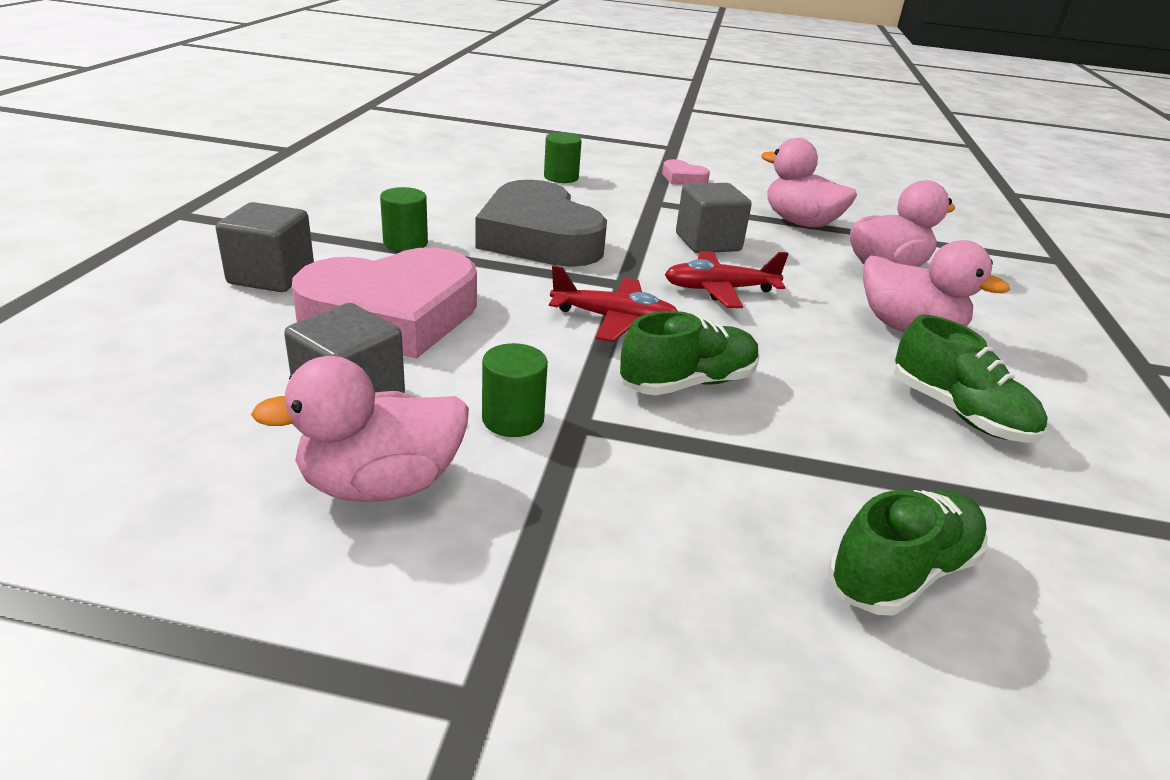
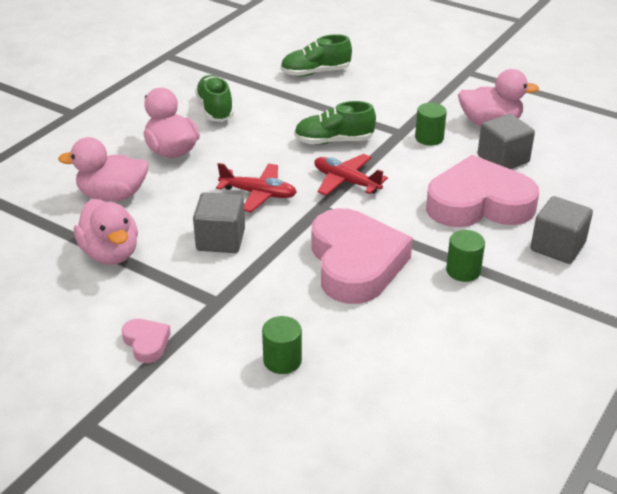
camera: 155 degrees left, 5 degrees up
grey heart [475,180,607,267] -> pink heart [311,208,413,304]

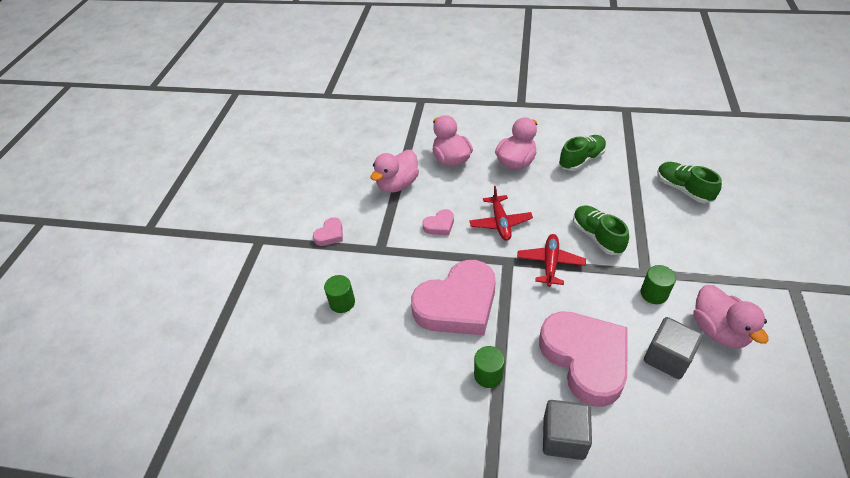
camera: 70 degrees right, 10 degrees up
grey cube [193,192,245,253] -> pink heart [422,209,454,235]

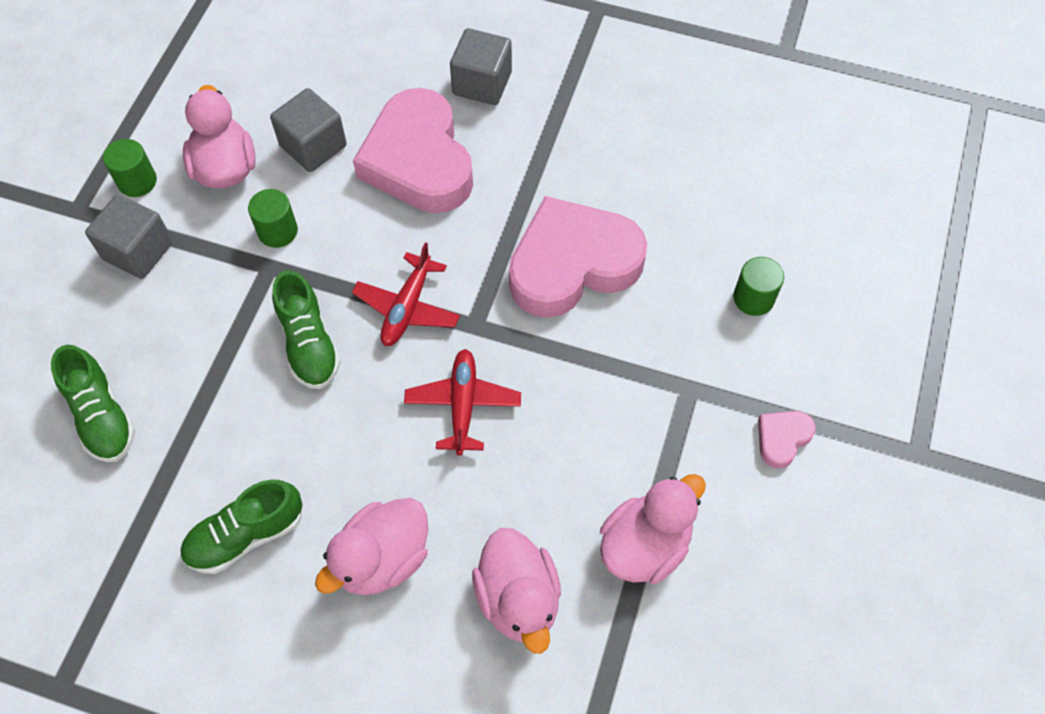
camera: 175 degrees left, 15 degrees up
pink heart [422,209,454,235] -> none
green cylinder [474,346,505,388] -> green cylinder moved to [103,139,157,197]
none -> grey cube [85,194,173,279]

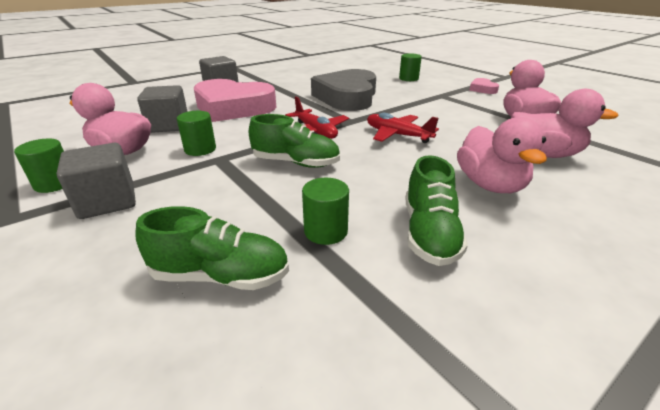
camera: 55 degrees left, 30 degrees down
pink heart [509,196,647,318] -> grey heart [311,69,376,111]
none -> green cylinder [302,178,349,245]

